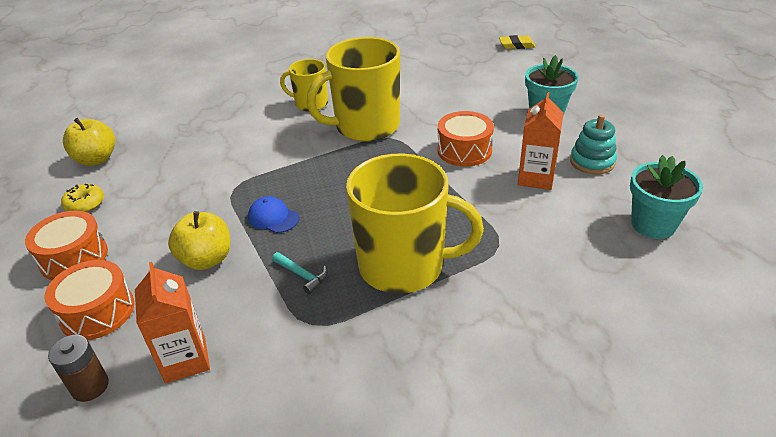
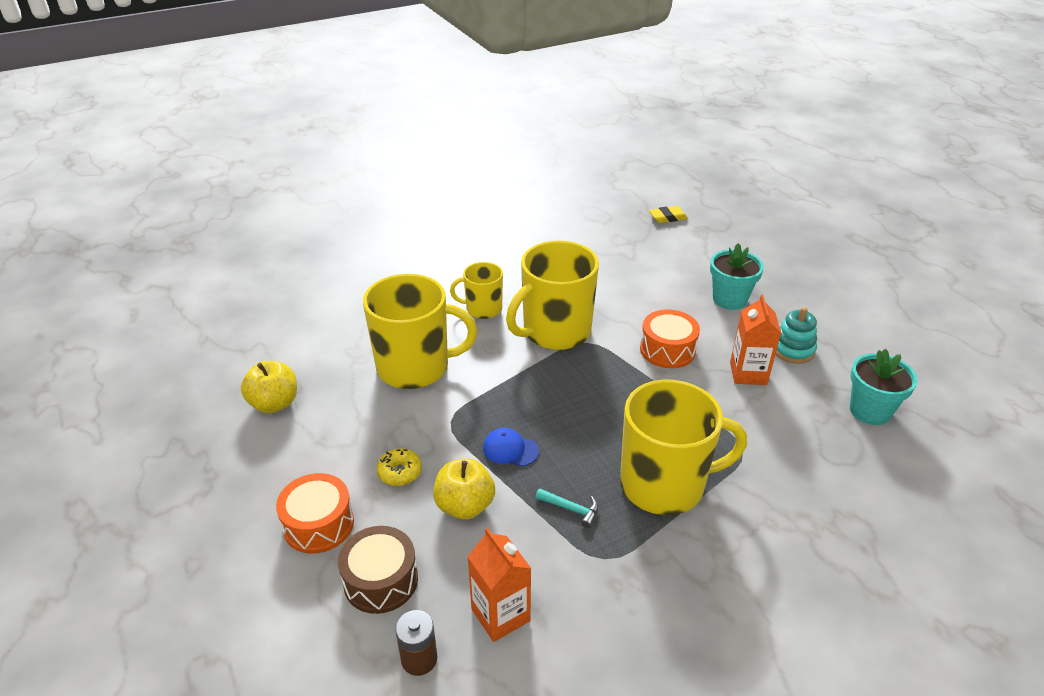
camera: 15 degrees left, 0 degrees up
orange drum [44,260,134,340] -> brown drum [338,526,418,614]
yellow donut [61,184,104,212] -> yellow donut moved to [377,448,422,486]
none -> yellow mug [363,274,477,389]

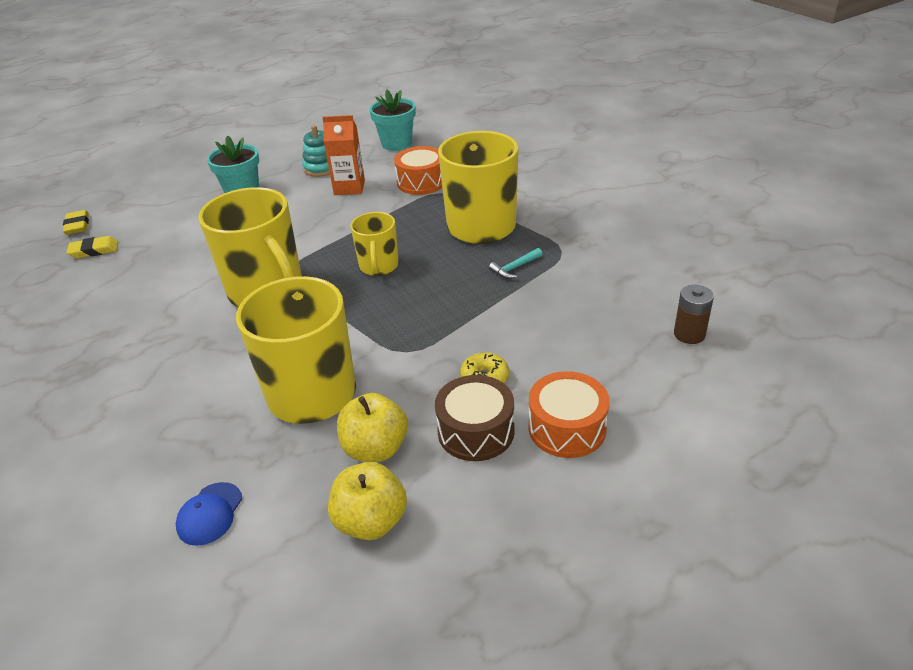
camera: 90 degrees left, 0 degrees up
brown drum [338,526,418,614] -> brown drum moved to [435,375,515,461]
yellow apple [433,459,495,519] -> yellow apple moved to [337,393,408,462]
yellow mug [450,262,503,319] -> yellow mug moved to [350,212,399,276]
orange carton [467,528,532,642] -> none
blue cap [483,428,539,467] -> blue cap moved to [176,482,242,546]
turquoise hammer [536,488,599,528] -> turquoise hammer turned 150 degrees counterclockwise [489,248,542,279]
orange drum [640,309,700,368] -> orange drum moved to [394,146,442,195]
none -> yellow eraser [67,236,118,258]

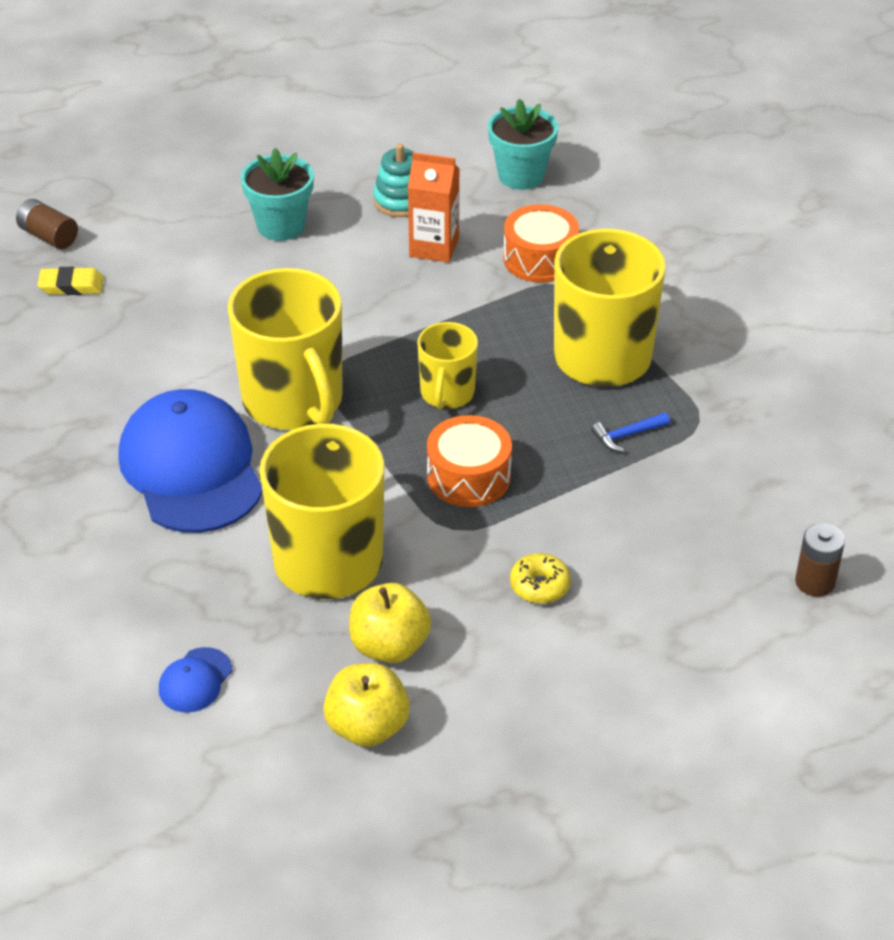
camera: 10 degrees right, 5 degrees up
yellow eraser [63,210,89,235] -> brown battery [16,199,78,249]
brown drum [435,375,515,461] -> none
turquoise hammer [489,248,542,279] -> blue hammer [591,412,670,452]
orange drum [529,371,610,458] -> orange drum moved to [427,415,512,507]
none -> blue cap [118,389,263,533]

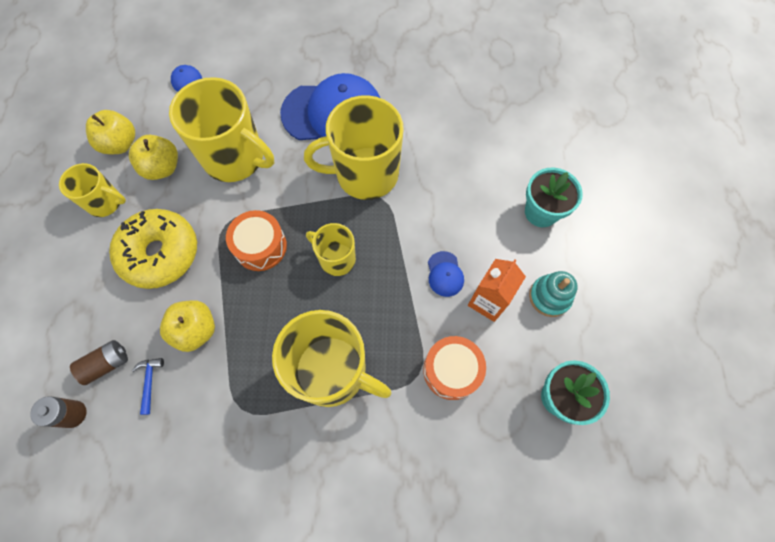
camera: 110 degrees right, 25 degrees up
brown battery [16,199,78,249] -> brown battery moved to [70,340,128,385]
yellow eraser [38,267,104,295] -> none
yellow donut [510,553,571,604] -> yellow donut [109,209,197,289], size x2.27
blue hammer [591,412,670,452] -> blue hammer moved to [132,358,164,415]
none -> yellow mug [59,163,126,217]
none -> yellow apple [160,300,215,352]
none -> blue cap [428,251,464,297]

